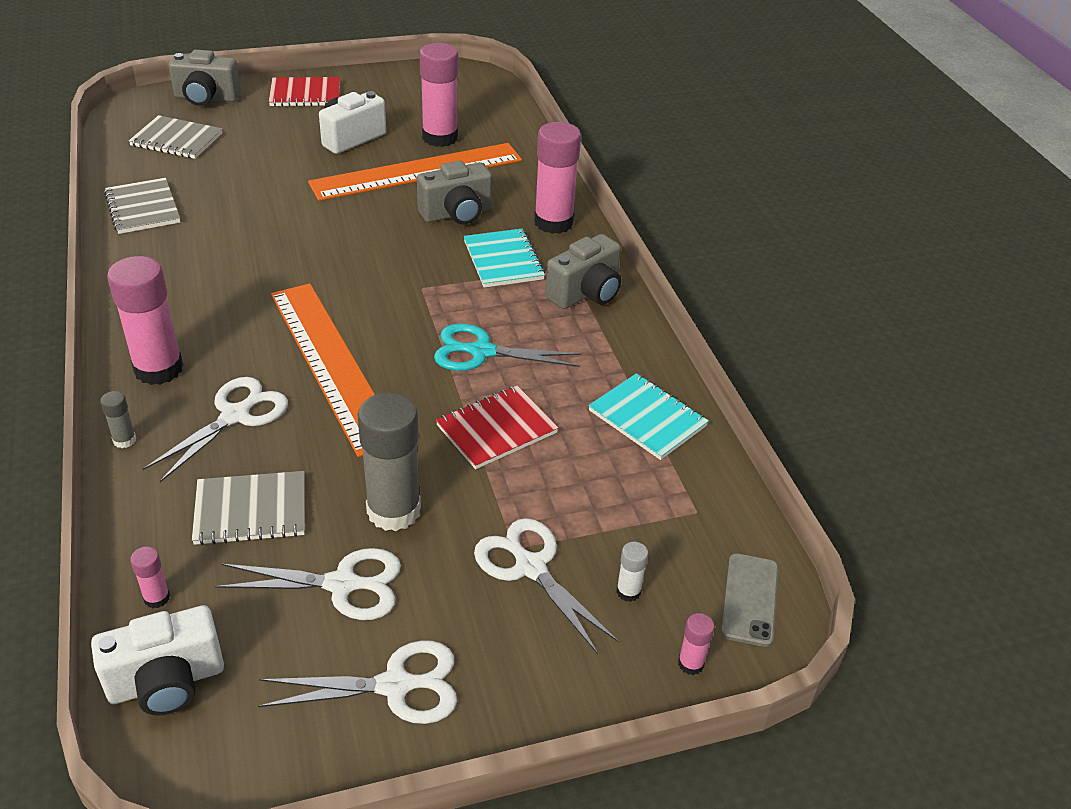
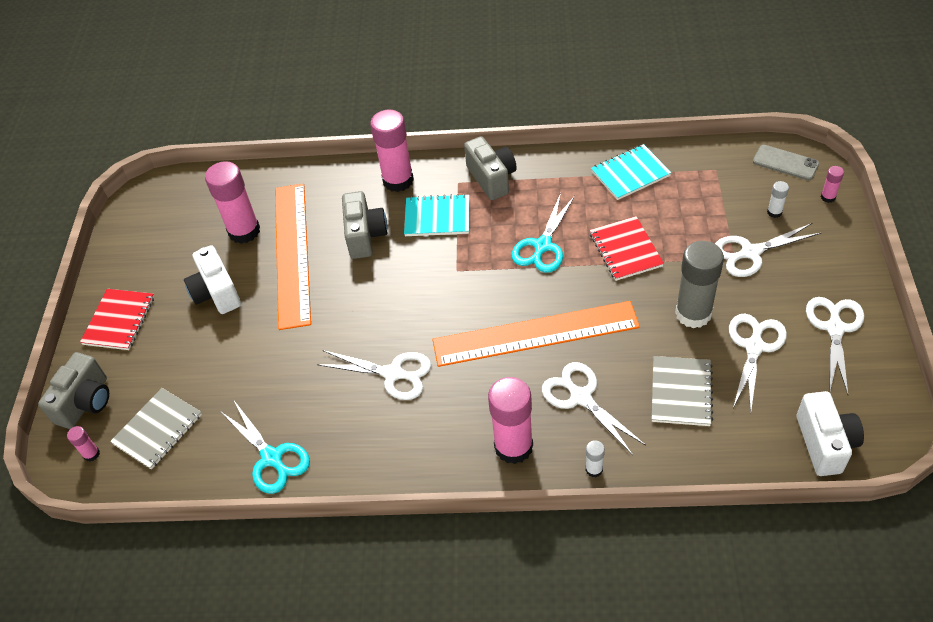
camera: 65 degrees left, 10 degrees up
grey glue stick [100,391,136,448] -> white glue stick [586,440,605,477]
grey notebook [104,178,180,234] -> turquoise scissors [220,401,310,494]
pink glue stick [130,547,170,608] -> pink glue stick moved to [67,426,100,462]
none -> white scissors [317,350,431,400]

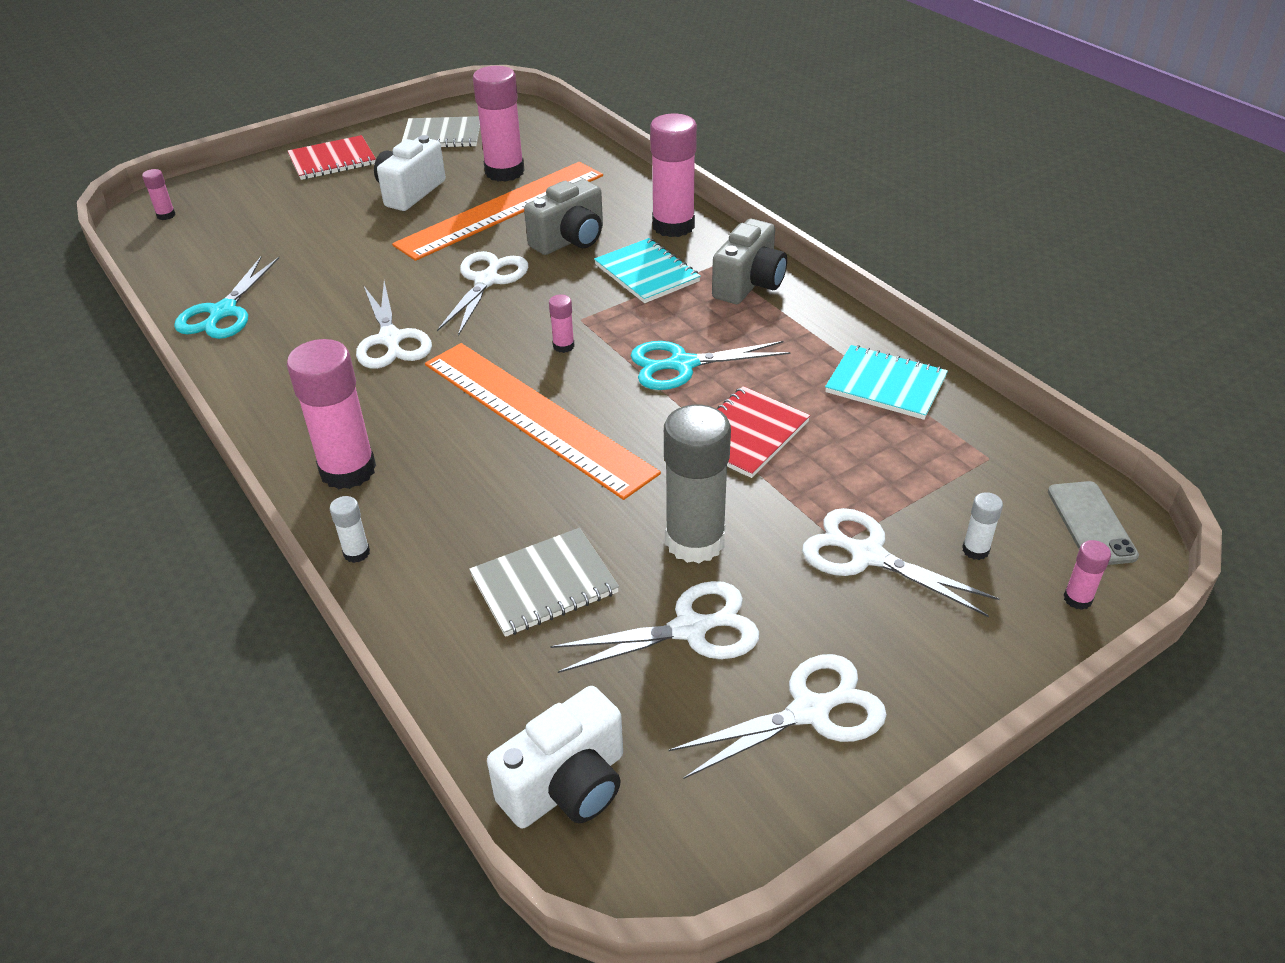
camera: 50 degrees right, 10 degrees down
grey camera [38,352,109,429] -> none
grey notebook [110,388,202,470] -> grey notebook moved to [402,116,480,148]
white scissors [542,362,645,455] -> white scissors moved to [437,251,528,336]
none -> pink glue stick [549,294,575,353]

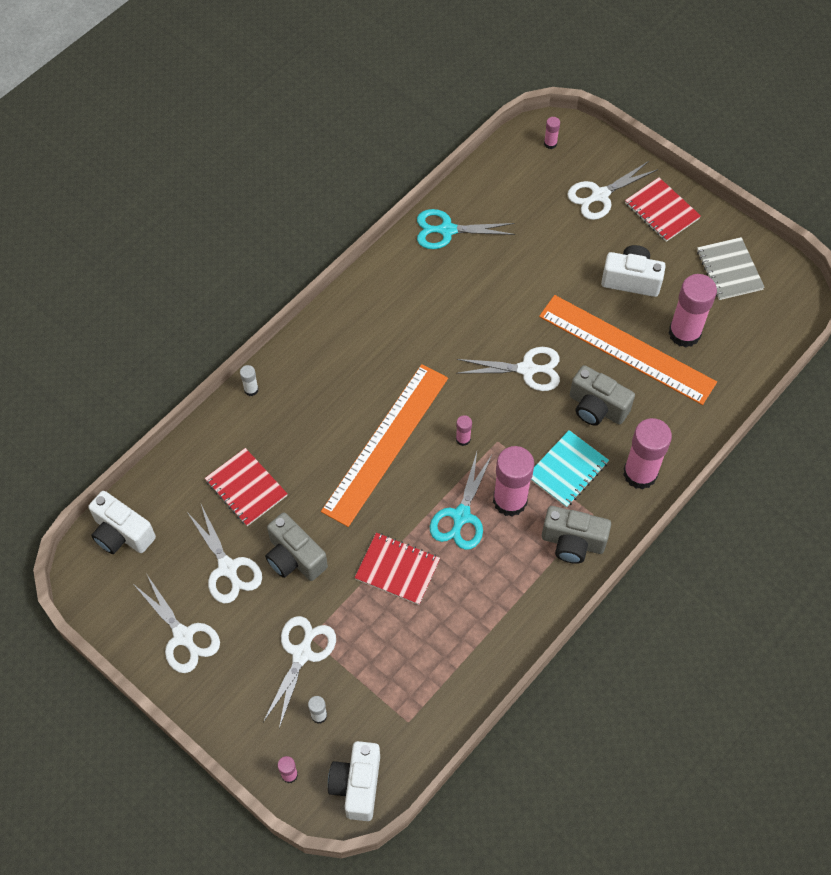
camera: 75 degrees right, 20 degrees up
pink glue stick [287,339,376,489] -> pink glue stick moved to [493,446,535,517]
white scissors [356,281,432,369] -> white scissors moved to [567,161,658,220]
grey notebook [469,528,619,637] -> red notebook [205,448,287,526]
turquoise scissors [631,341,790,390] -> turquoise scissors turned 135 degrees counterclockwise [430,452,492,550]
grey glue stick [664,405,731,563] -> grey camera [265,513,328,581]
turquoise notebook [825,345,948,420] -> none
grey phone [1048,481,1139,565] -> white camera [328,741,380,821]

